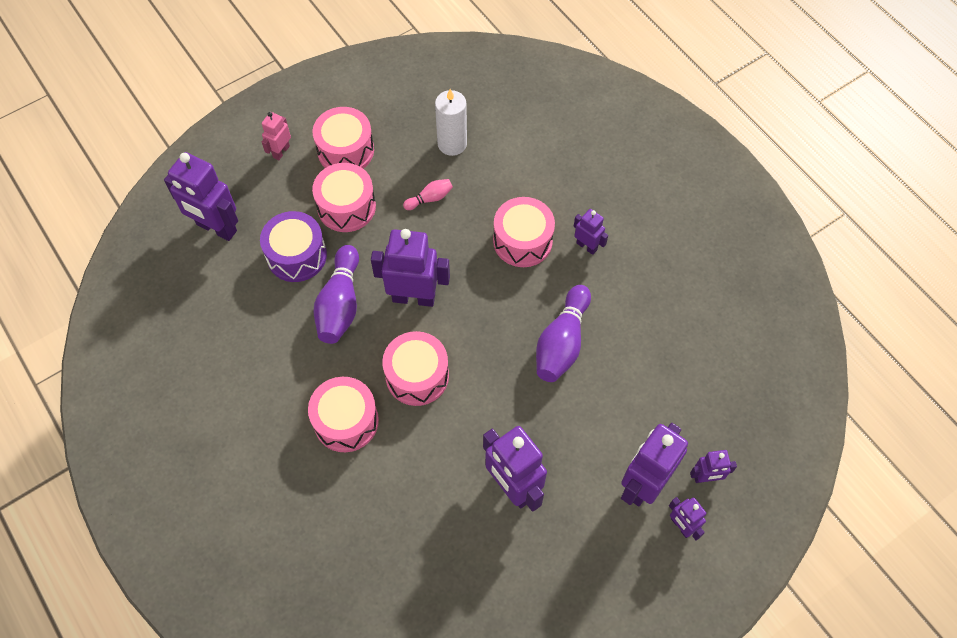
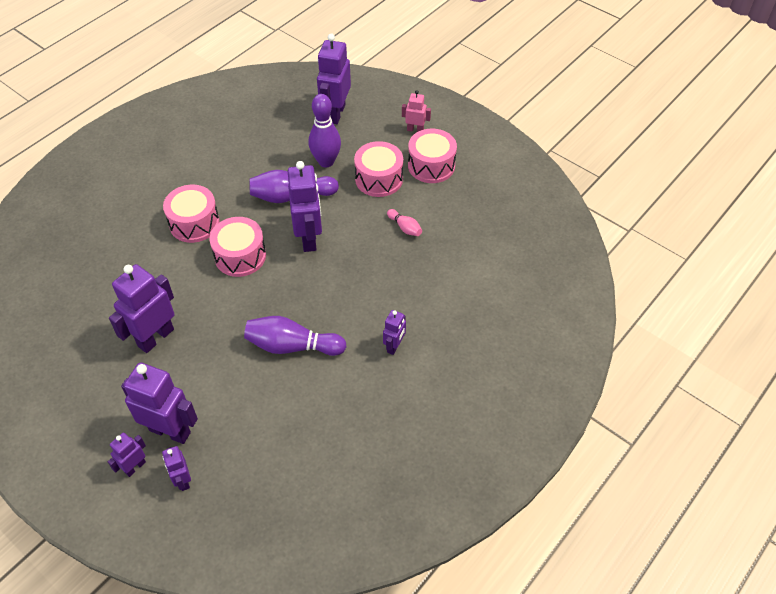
camera: 75 degrees right, 10 degrees down
purple drum [260,211,327,282] -> purple bowling pin [309,94,341,167]
white candle [435,89,467,156] -> none
pink drum [493,197,555,267] -> none

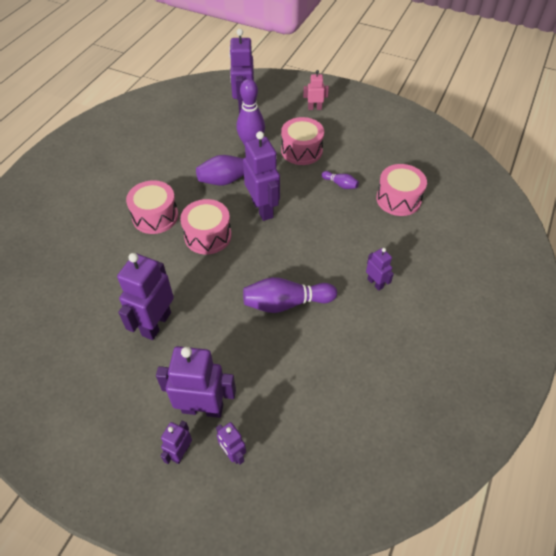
camera: 15 degrees left, 0 degrees up
purple robot [383,310,406,355] -> purple robot turned 45 degrees counterclockwise [366,248,394,291]
pink bowling pin [387,209,422,236] -> purple bowling pin [322,171,359,189]
pink drum [408,129,457,183] -> pink drum moved to [376,164,427,216]

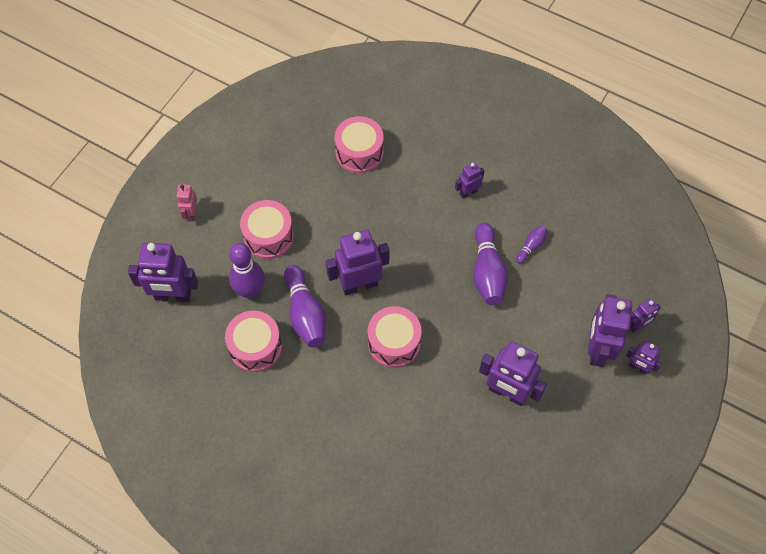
camera: 85 degrees left, 10 degrees up
pink drum [126,180,178,234] -> pink drum moved to [225,311,282,372]
purple bowling pin [322,171,359,189] -> purple bowling pin moved to [516,225,547,264]

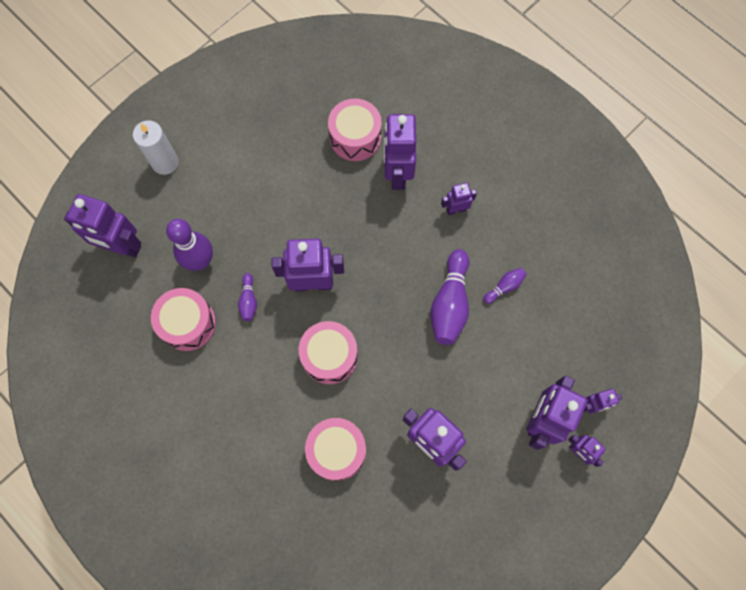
camera: 15 degrees right, 10 degrees up
pink robot [176,184,197,222] -> white candle [133,120,179,175]
pink drum [240,200,294,259] -> pink drum moved to [305,418,366,481]
purple bowling pin [284,265,327,348] -> purple bowling pin [238,273,257,321], size x0.50
none -> purple robot [384,114,416,190]

